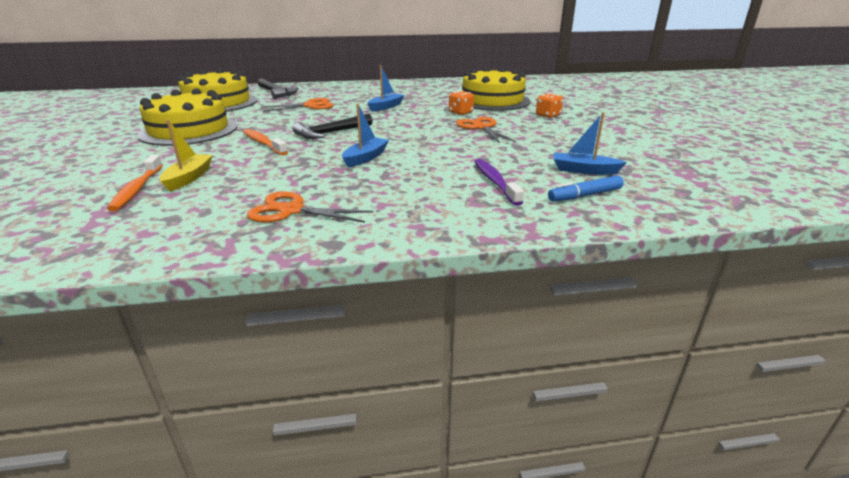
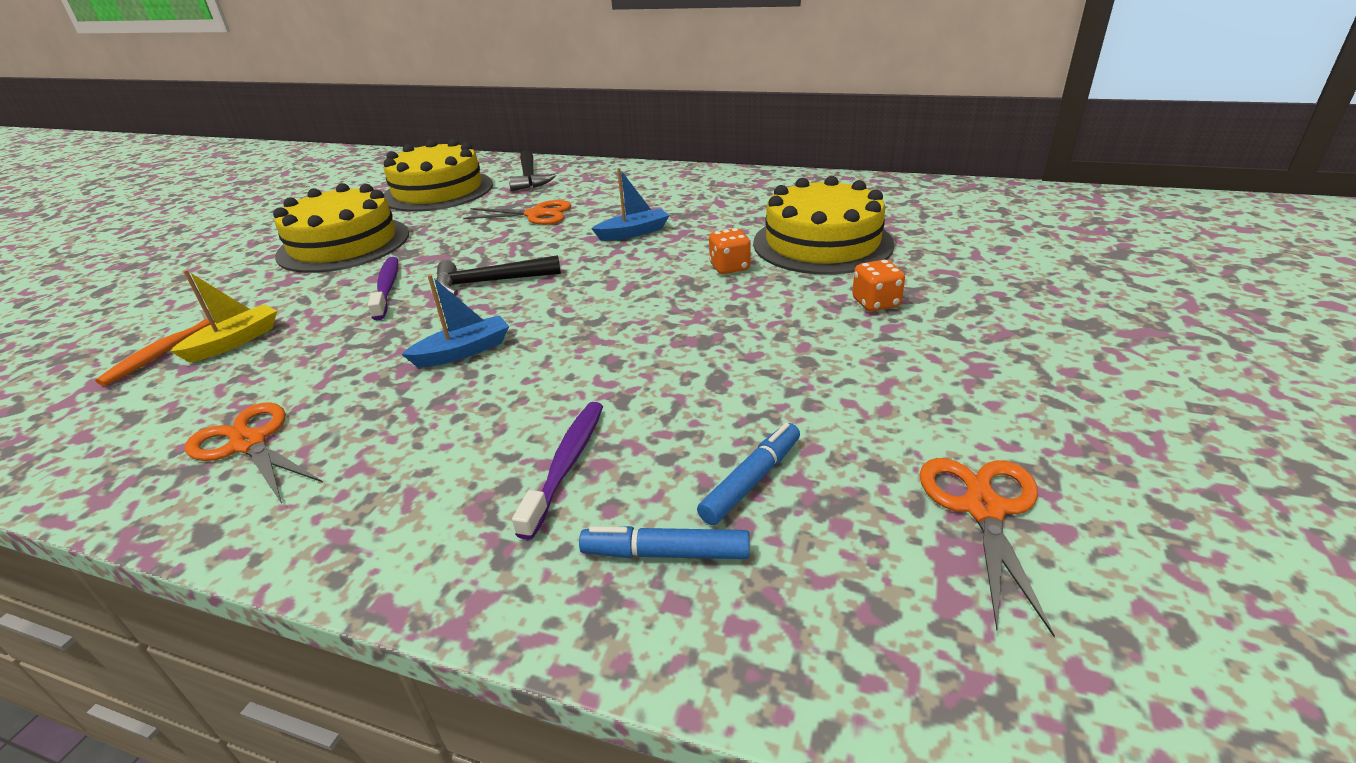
camera: 30 degrees right, 5 degrees up
orange toothbrush [243,129,288,155] -> purple toothbrush [368,257,398,320]
orange scissors [456,117,516,143] -> orange scissors moved to [920,458,1055,637]
blue boat [554,112,627,175] -> blue marker [697,423,800,525]

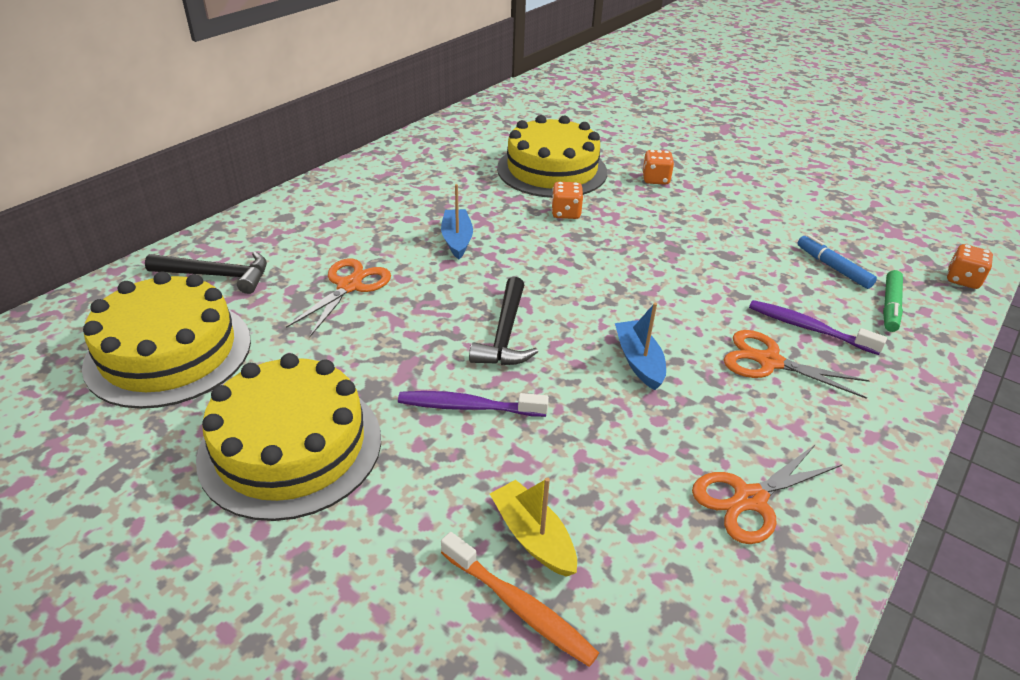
camera: 75 degrees left, 5 degrees up
blue marker [579,526,750,559] -> green marker [883,270,903,332]
orange scissors [920,458,1055,637] -> orange scissors moved to [724,330,870,399]
none -> orange dice [947,244,993,289]

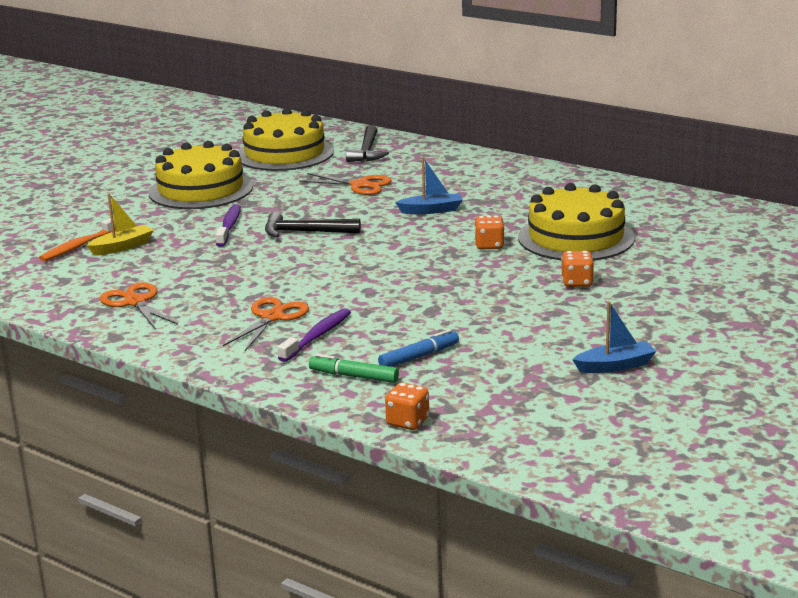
camera: 90 degrees right, 15 degrees down
blue boat [615,303,666,390] -> blue boat moved to [572,301,657,373]

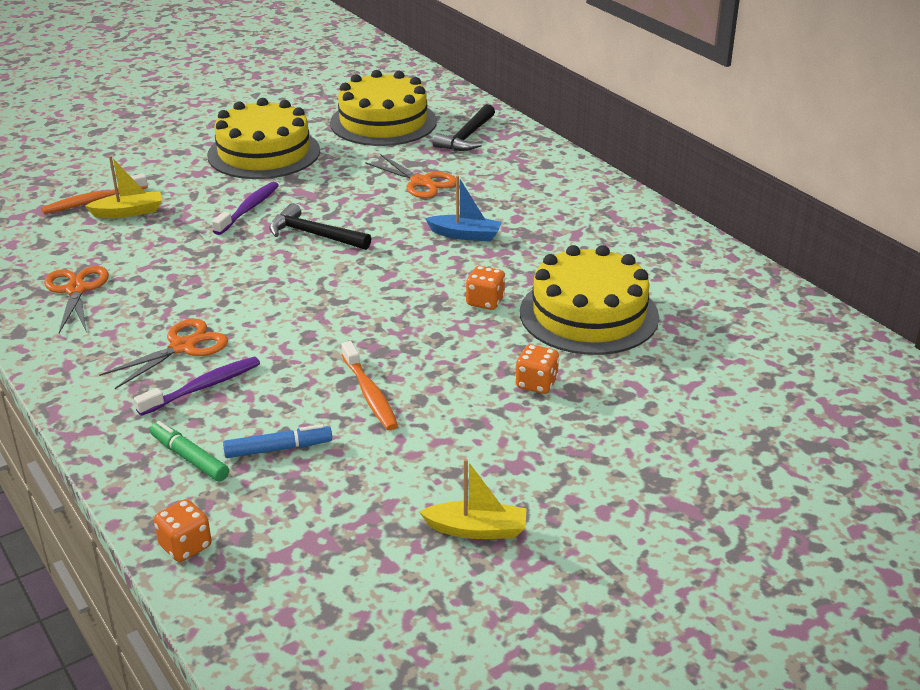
camera: 20 degrees right, 10 degrees up
blue boat [572,301,657,373] -> yellow boat [419,459,527,539]
none -> orange toothbrush [341,341,398,430]

